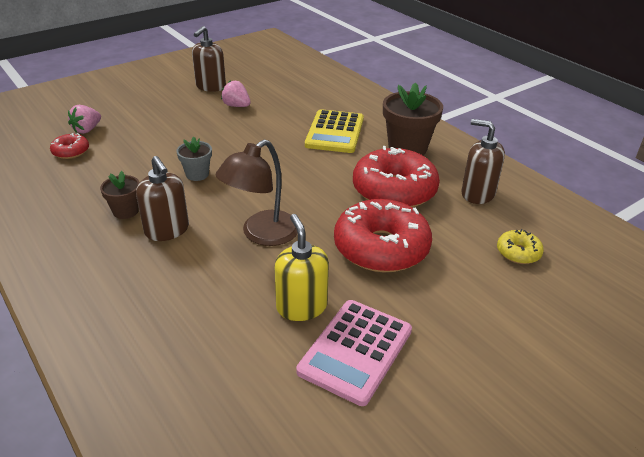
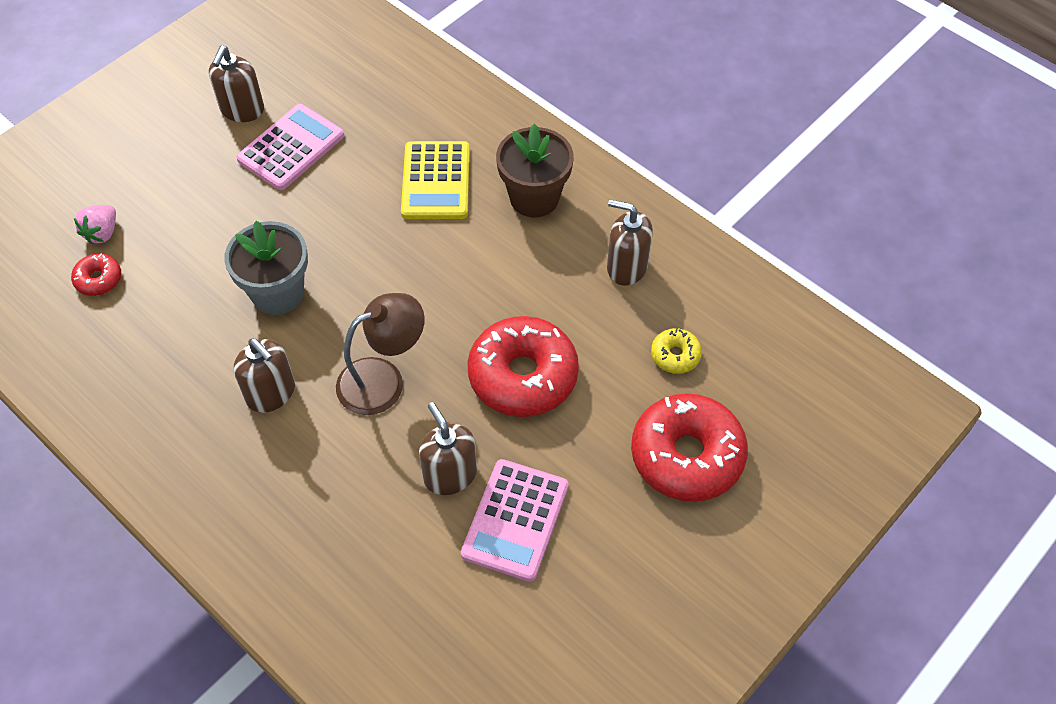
camera: 10 degrees left, 20 degrees up
brown flower pot [100,171,139,219] -> none
grey flower pot [176,136,212,181] -> grey flower pot [224,221,308,315], size x1.81
brown lamp [215,140,298,246] -> brown lamp turned 150 degrees counterclockwise [336,293,425,415]
pink strawberry [221,80,251,107] -> pink calculator [236,104,344,190]
yellow soap dispenser [274,214,329,321] -> brown soap dispenser [419,402,477,495]
red donut [353,146,440,208] -> red donut moved to [631,393,748,502]

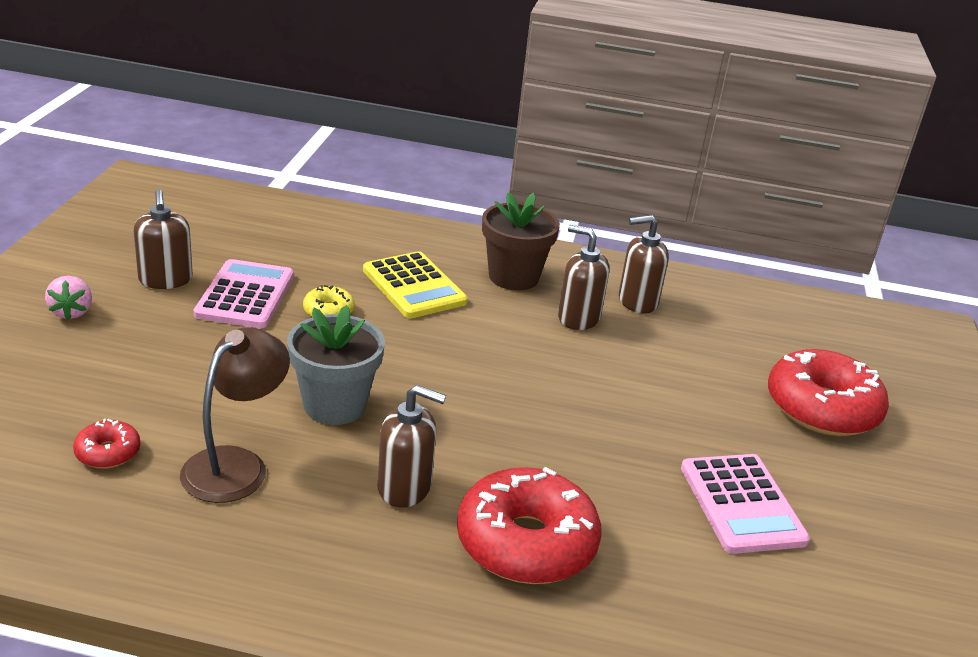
camera: 35 degrees left, 25 degrees down
pink strawberry [74,205,116,244] -> pink strawberry moved to [45,276,92,320]
brown lamp [336,293,425,415] -> brown lamp moved to [180,327,290,503]
brown soap dispenser [419,402,477,495] -> brown soap dispenser moved to [558,225,609,330]
red donut [468,316,579,417] -> red donut moved to [457,467,602,584]
yellow donut [651,328,702,374] -> yellow donut moved to [303,285,355,317]

